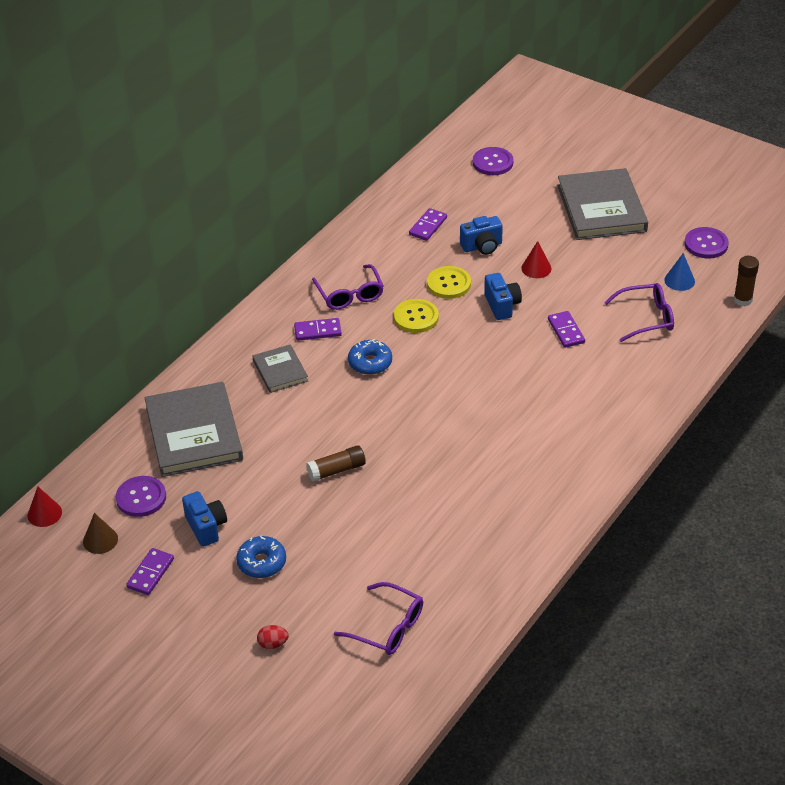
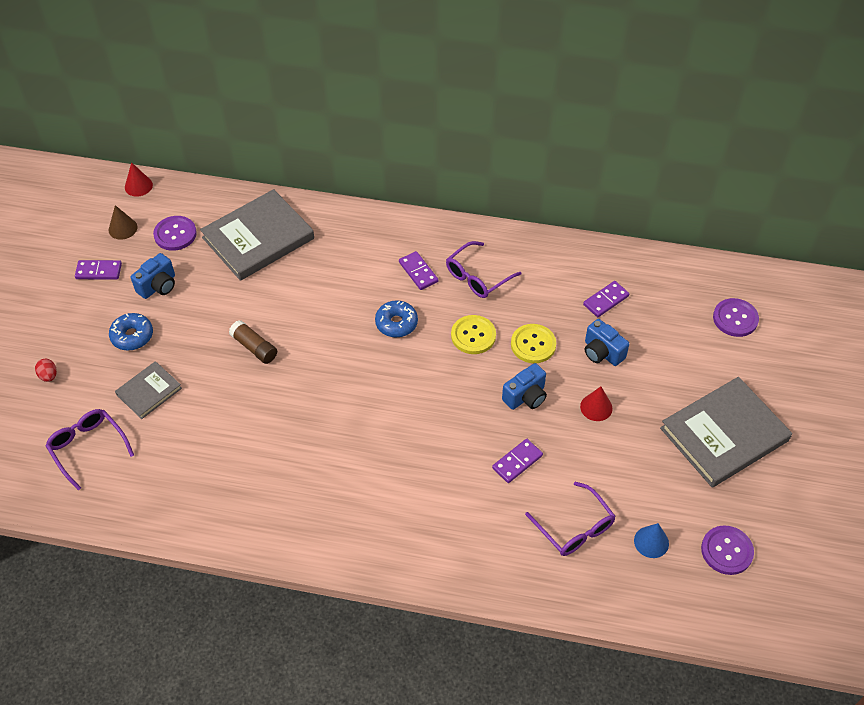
camera: 65 degrees right, 10 degrees up
grey book [252,344,308,393] -> grey book moved to [115,361,182,419]
purple glasses [334,582,423,655] -> purple glasses turned 135 degrees clockwise [46,409,134,491]
purple domino [409,208,447,241] -> purple domino turned 45 degrees counterclockwise [583,281,629,317]
brown glue stick [734,256,759,306] -> none

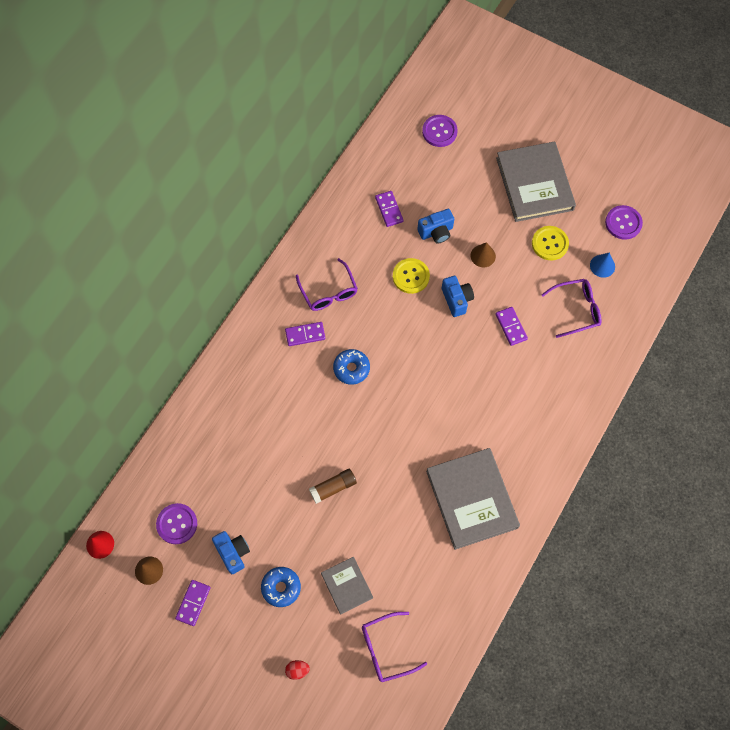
camera: 70 degrees left, 15 degrees up
grey book [200,189,314,281] -> grey book moved to [426,448,520,550]
yellow button [451,315,496,354] -> yellow button moved to [532,226,569,260]
red cone [580,387,613,421] -> brown cone [471,242,496,267]

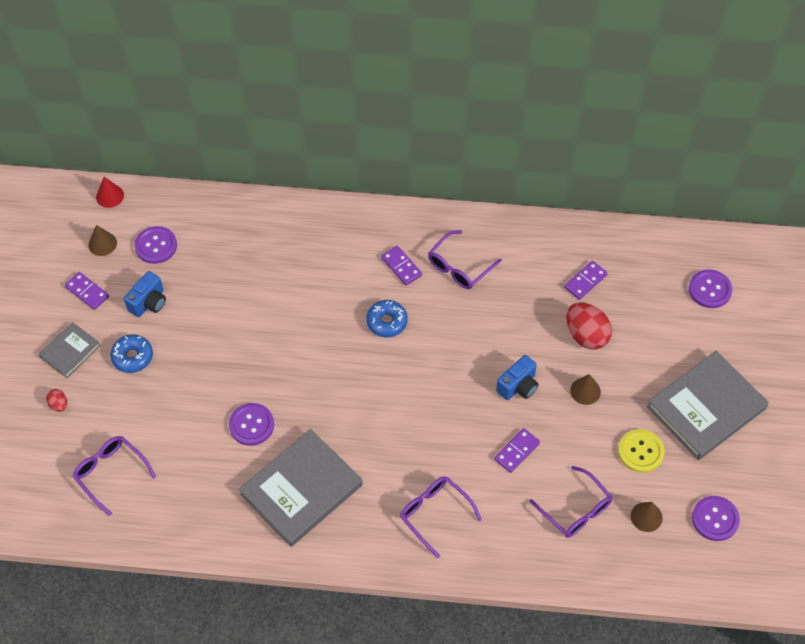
camera: 65 degrees right, 10 degrees down
purple domino [175,580,211,626] -> purple domino turned 45 degrees clockwise [65,272,109,310]
brown glue stick [309,469,357,504] -> none
grey book [321,557,373,615] -> grey book moved to [38,322,101,378]
yellow button [393,258,430,294] -> none
blue camera [417,209,454,243] -> red egg [566,302,612,350]
blue cone [590,253,615,278] -> brown cone [631,502,663,532]
none -> purple button [229,403,274,446]
none -> purple glasses [400,476,482,558]

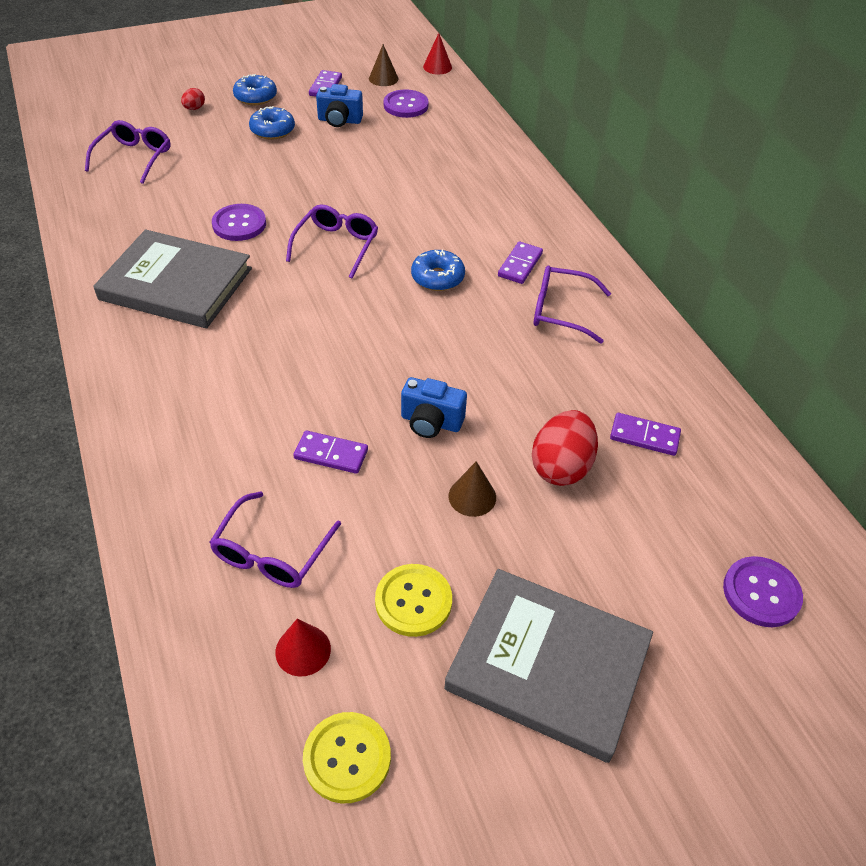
camera: 60 degrees right, 10 degrees down
grey book [38,322,101,378] -> blue donut [233,74,277,105]
purple glasses [400,476,482,558] -> purple glasses moved to [286,204,378,278]
brown cone [631,502,663,532] -> red cone [275,619,331,677]
purple button [692,496,740,541] -> yellow button [303,712,391,803]

